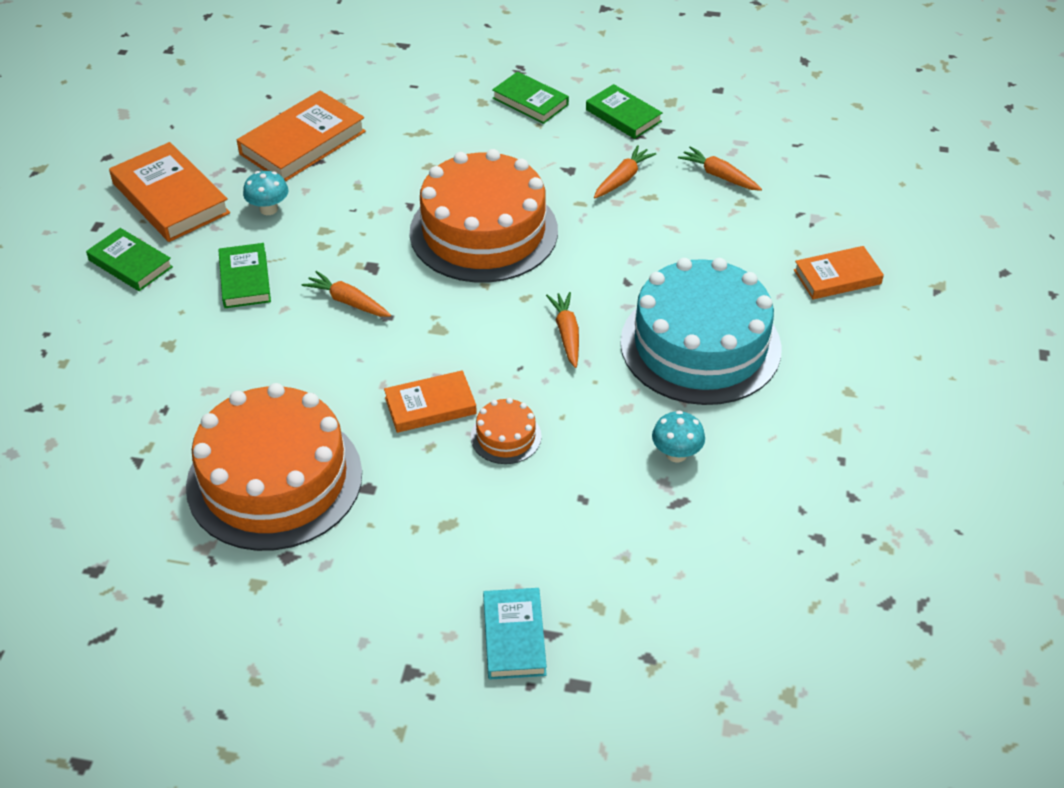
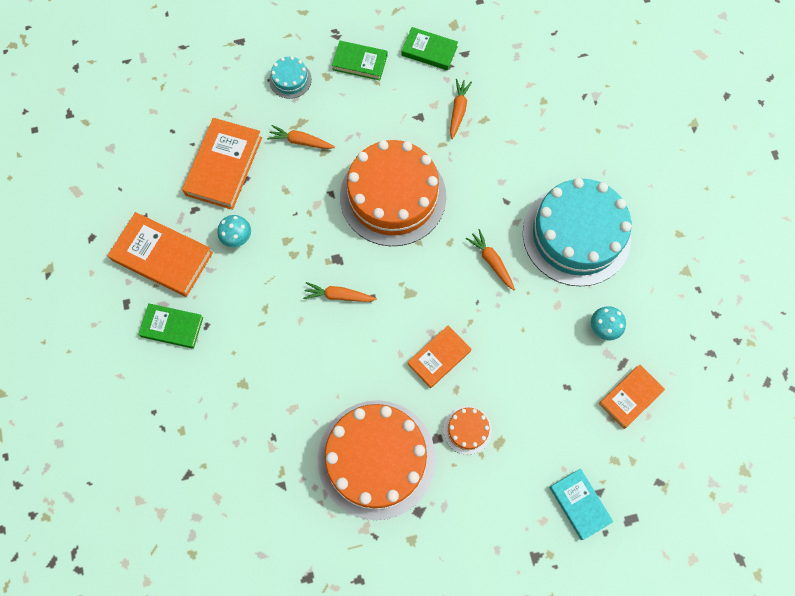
camera: 25 degrees left, 25 degrees up
green book [218,243,271,308] -> none
orange cake [471,398,542,464] -> orange cake moved to [443,406,492,455]
orange carrot [678,146,762,191] -> orange carrot moved to [267,125,335,149]
orange book [794,246,884,299] -> orange book moved to [599,364,665,429]
none -> turquoise cake [269,56,312,99]

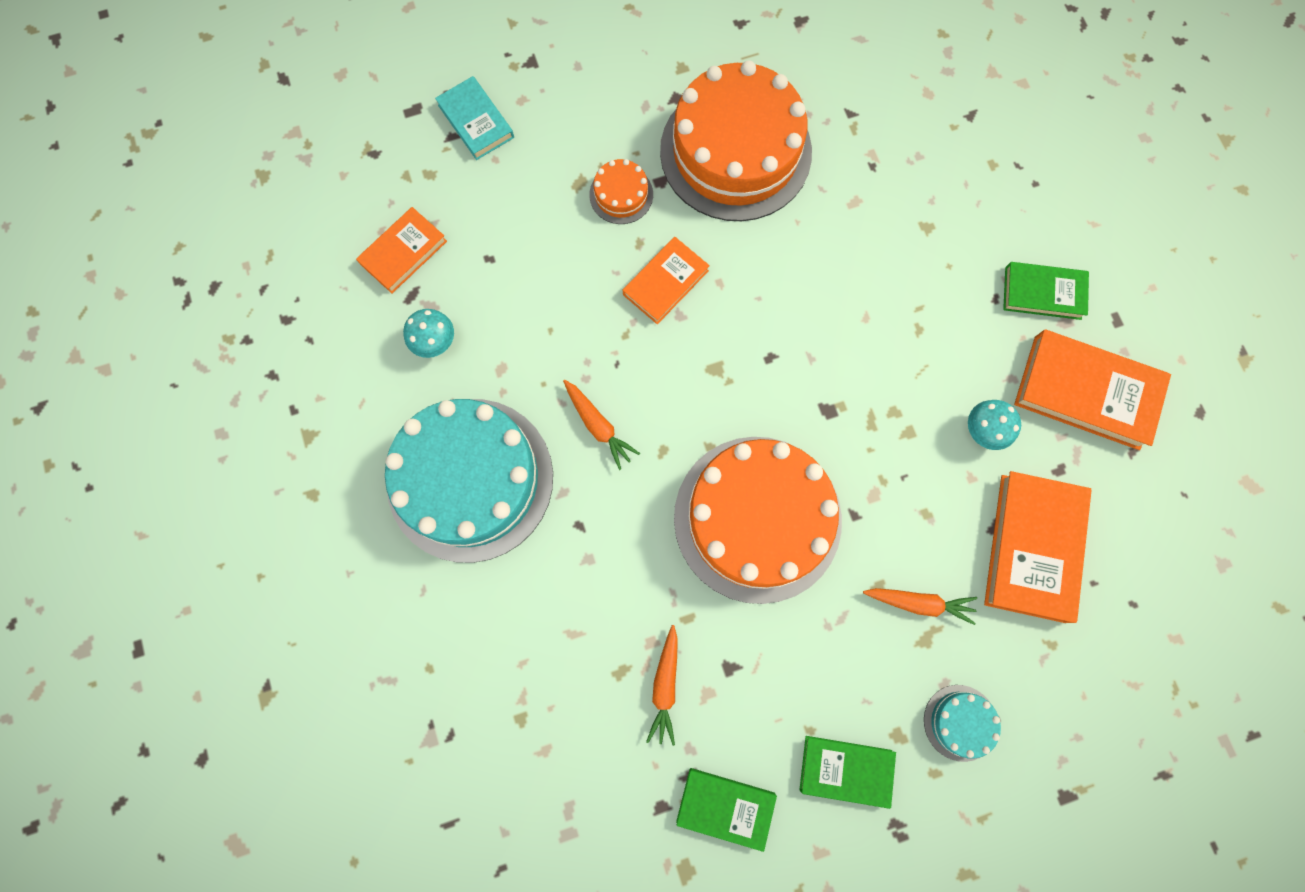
camera: 175 degrees right, 5 degrees up
orange carrot [303,282,377,302] -> none

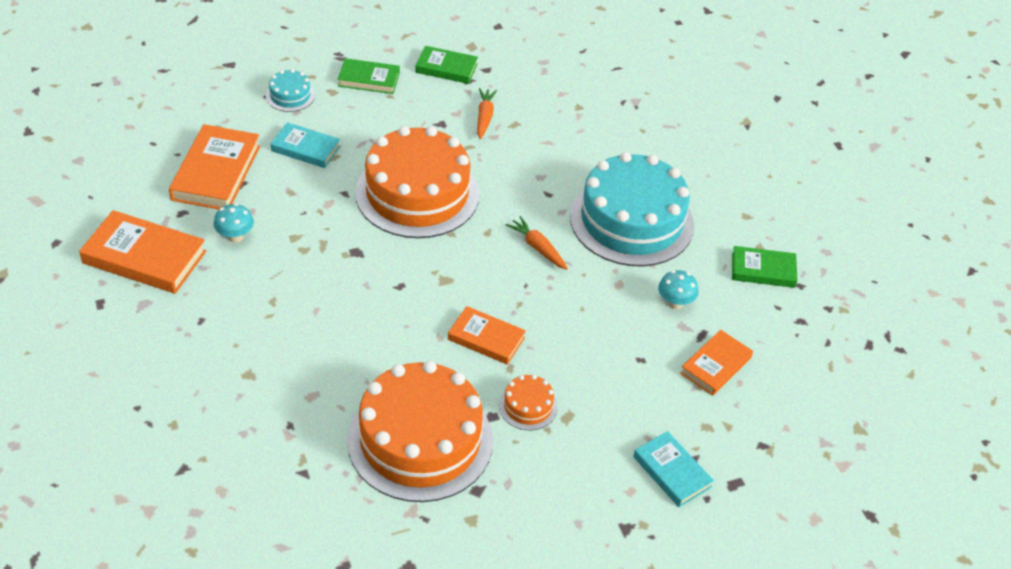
camera: 175 degrees right, 30 degrees down
orange book [623,237,710,324] -> orange book turned 75 degrees clockwise [448,306,526,365]
orange carrot [863,588,977,625] -> turquoise book [271,122,341,168]
green book [1003,262,1089,320] -> green book moved to [732,246,797,288]

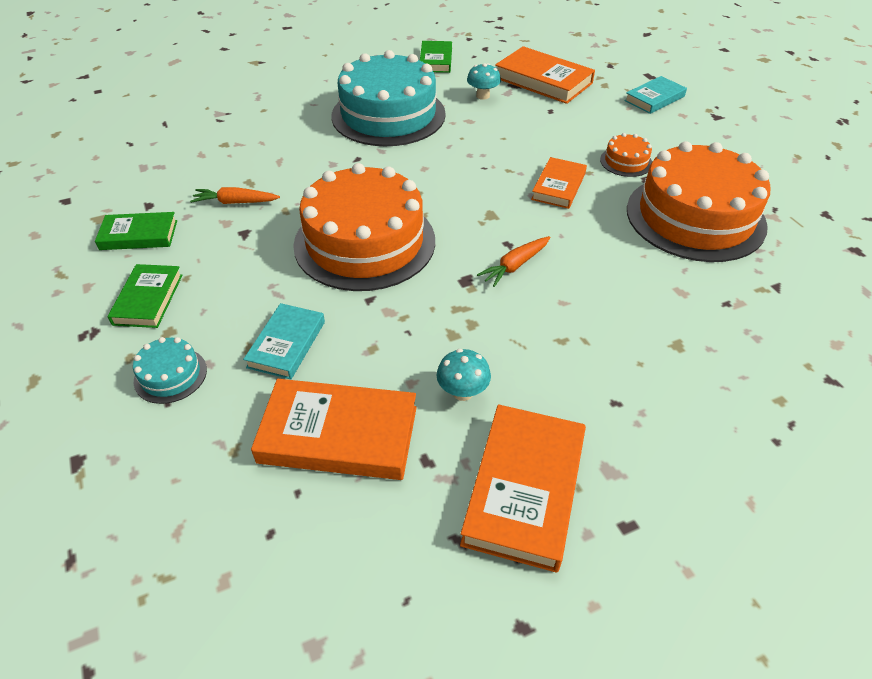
camera: 90 degrees left, 0 degrees up
green book [415,46,478,84] -> green book turned 75 degrees clockwise [95,212,177,250]
orange carrot [506,216,568,270] -> orange carrot moved to [477,236,550,287]
orange book [680,330,753,396] -> orange book [495,46,595,104], size x1.61

